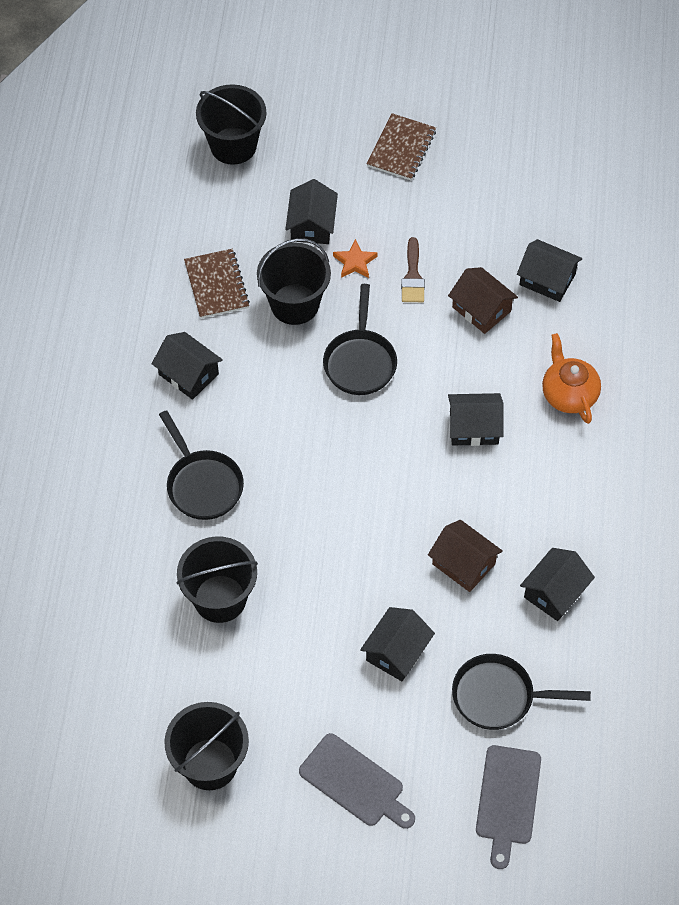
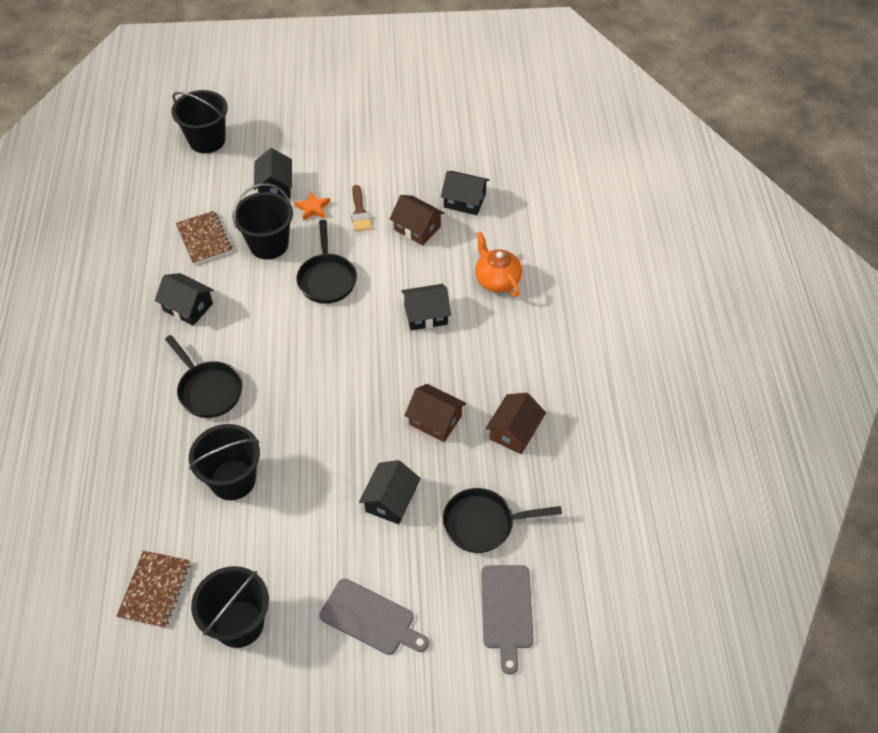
camera: 10 degrees left, 5 degrees down
brown notebook [367,113,436,180] -> brown notebook moved to [116,551,190,628]
black house [520,548,595,621] -> brown house [486,393,546,454]

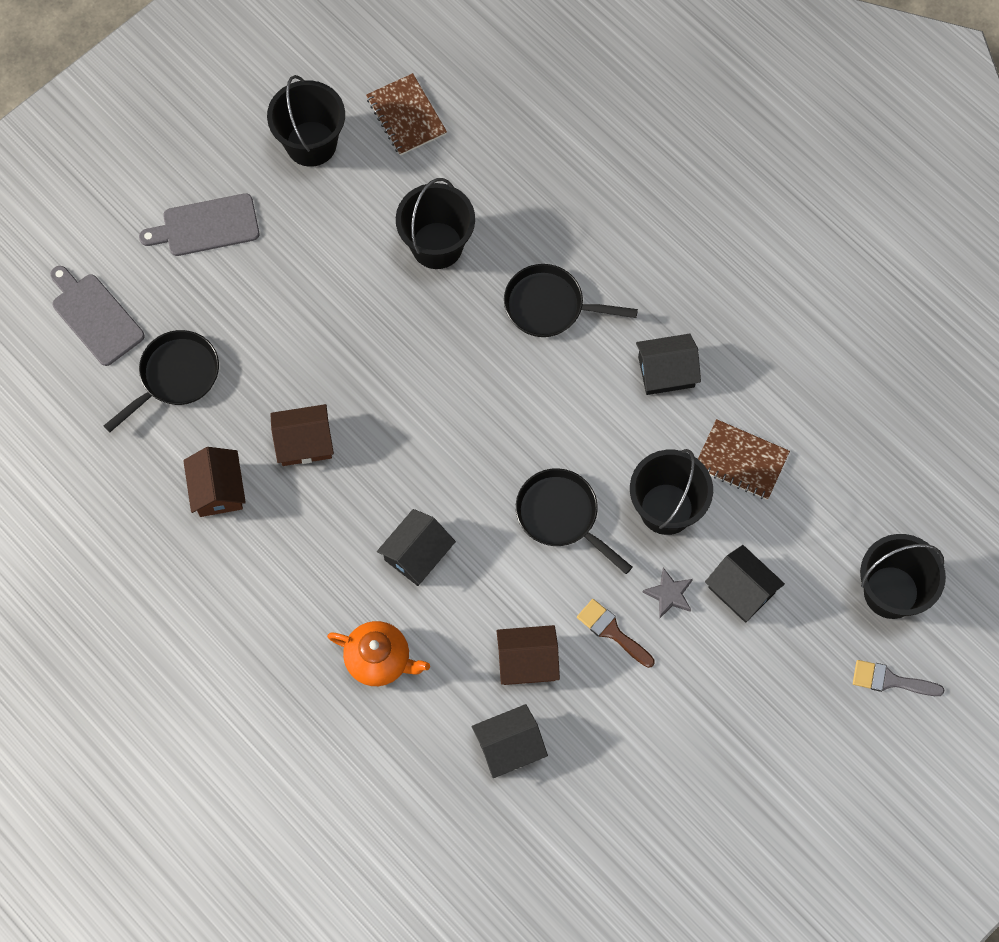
camera: 140 degrees right, 15 degrees up
orange star [294,191,330,221] -> grey star [642,567,693,618]
black house [359,460,421,524] -> none
none -> grey brush [853,660,945,696]

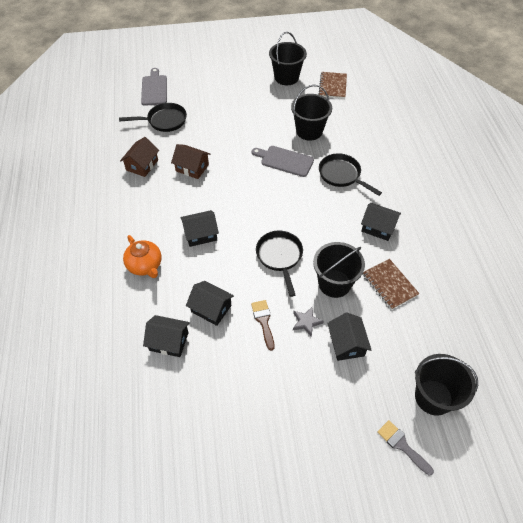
camera: 35 degrees right, 15 degrees down
grey cutting board [139,193,259,256] -> grey cutting board moved to [252,146,314,177]
brown house [497,625,560,685] -> black house [186,281,234,326]

